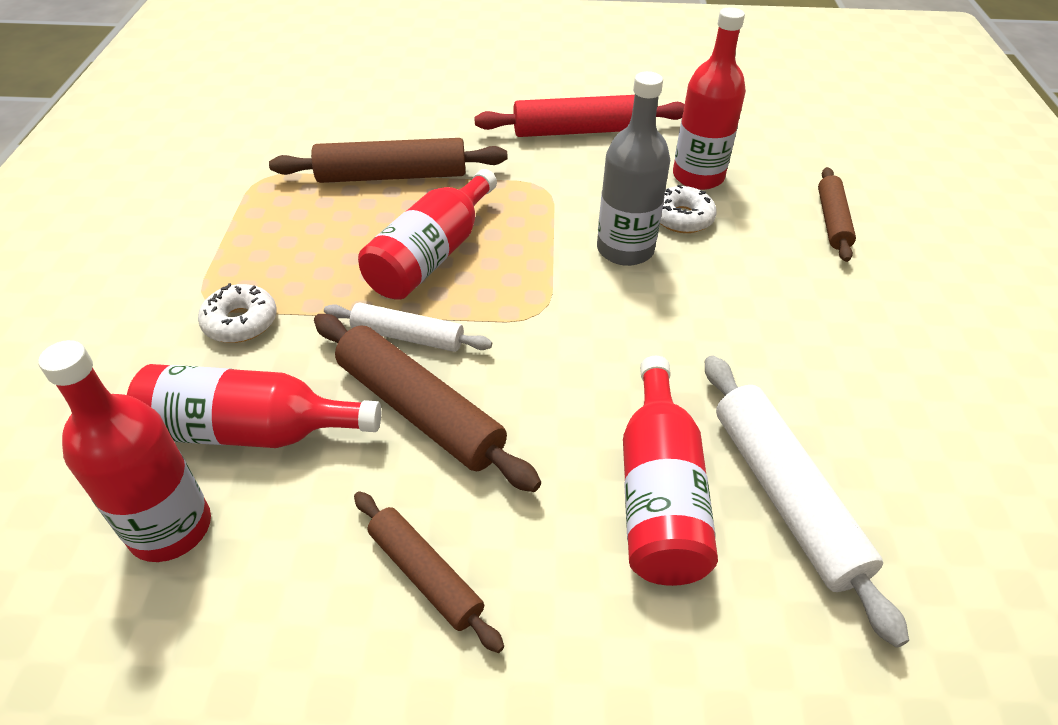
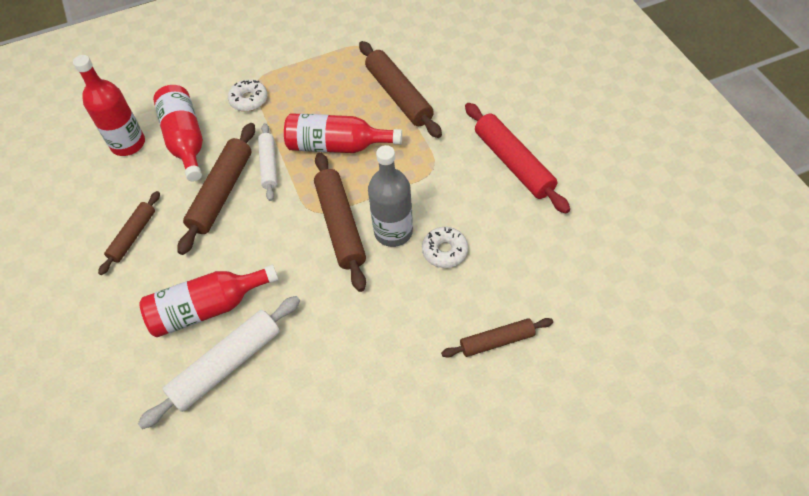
camera: 70 degrees right, 10 degrees up
red bottle [673,7,746,190] -> none
none -> brown rolling pin [314,152,366,292]

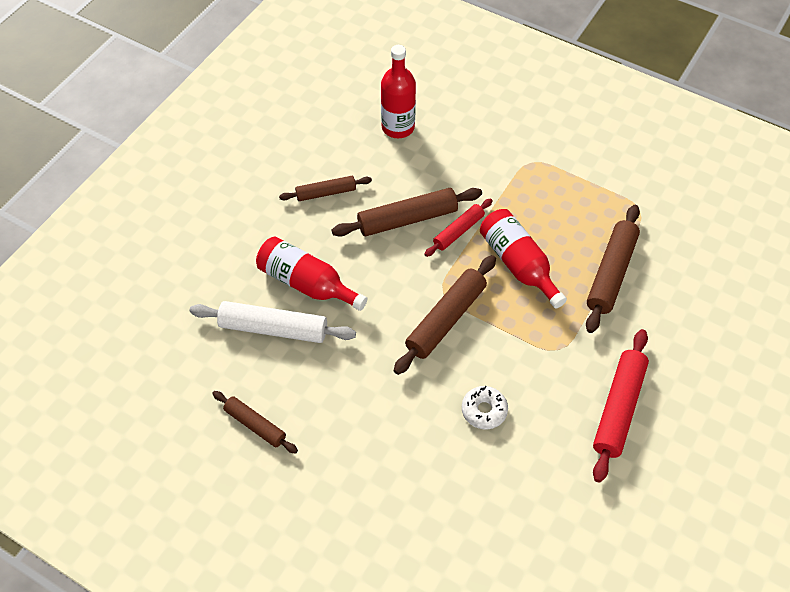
camera: 50 degrees right, 0 degrees up
red bottle [153,85,203,181] -> none
white donut [228,79,268,112] -> none
white rolling pin [258,123,277,201] -> red rolling pin [424,199,493,257]
grey bottle [368,145,413,247] -> none
brown rolling pin [441,318,553,357] -> brown rolling pin moved to [212,391,298,454]

